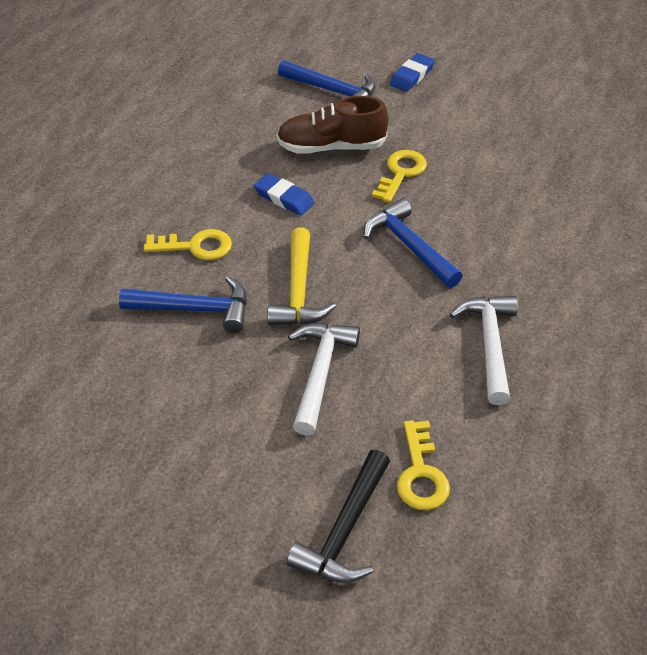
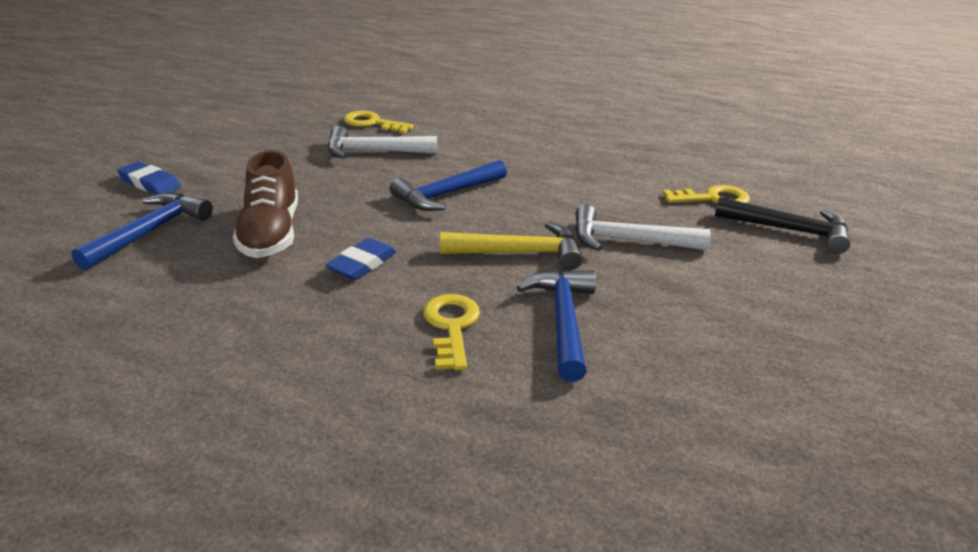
camera: 95 degrees left, 15 degrees down
yellow key [372,150,427,203] -> yellow key moved to [344,111,414,133]
white hammer [450,296,518,405] -> white hammer moved to [328,126,437,159]

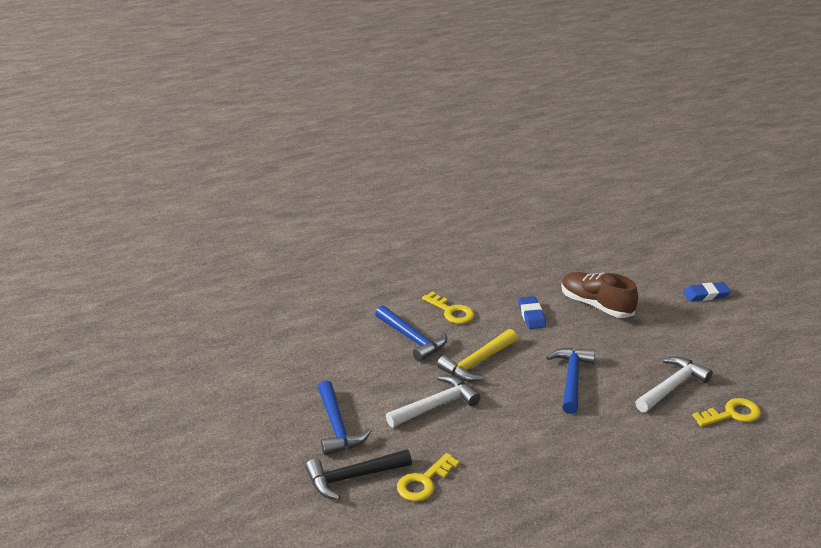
camera: 140 degrees right, 0 degrees up
blue hammer [71,193,213,270] -> blue hammer moved to [318,381,371,455]

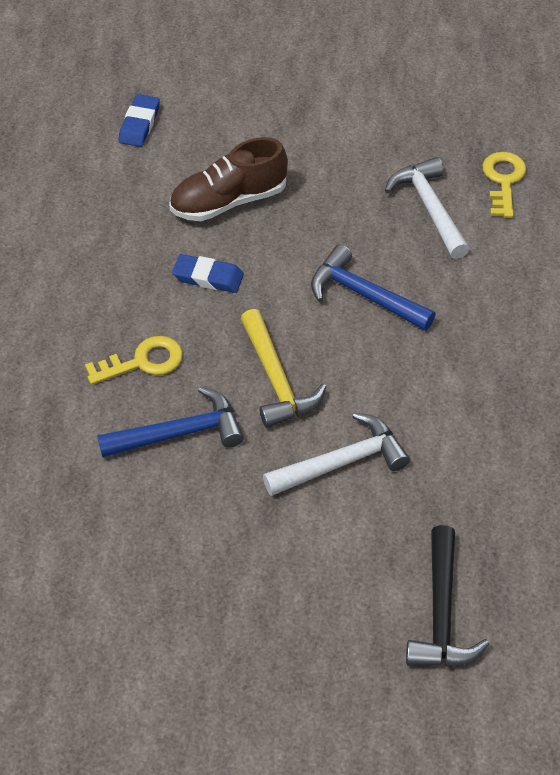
camera: 65 degrees left, 20 degrees up
blue hammer [318,381,371,455] -> none
white hammer [386,376,481,427] -> white hammer turned 75 degrees clockwise [263,413,410,496]
yellow key [397,453,460,501] -> none
blue eraser [683,282,731,301] -> blue eraser moved to [119,94,160,147]

